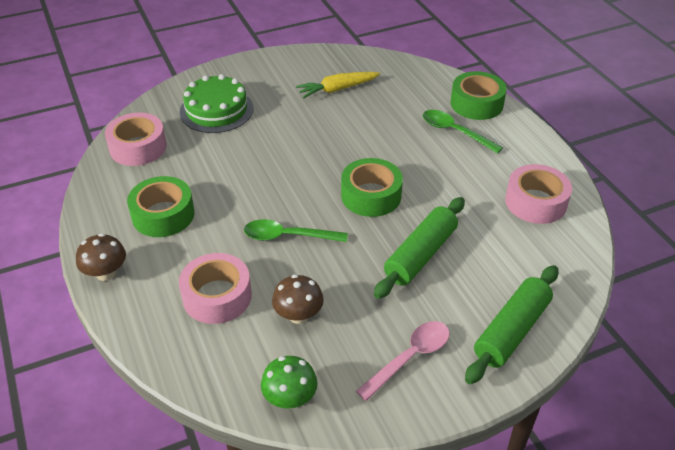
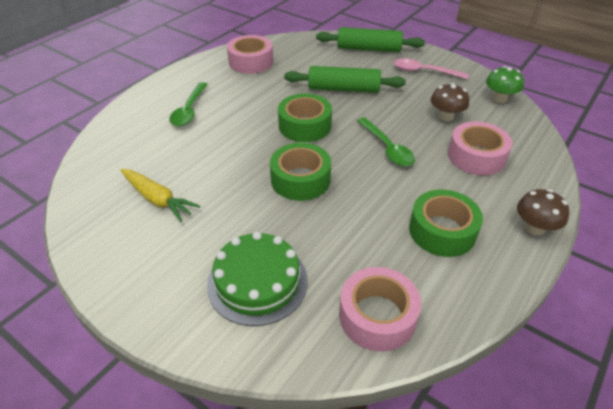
camera: 120 degrees left, 0 degrees up
green tape [451,71,507,120] -> green tape moved to [270,143,331,201]

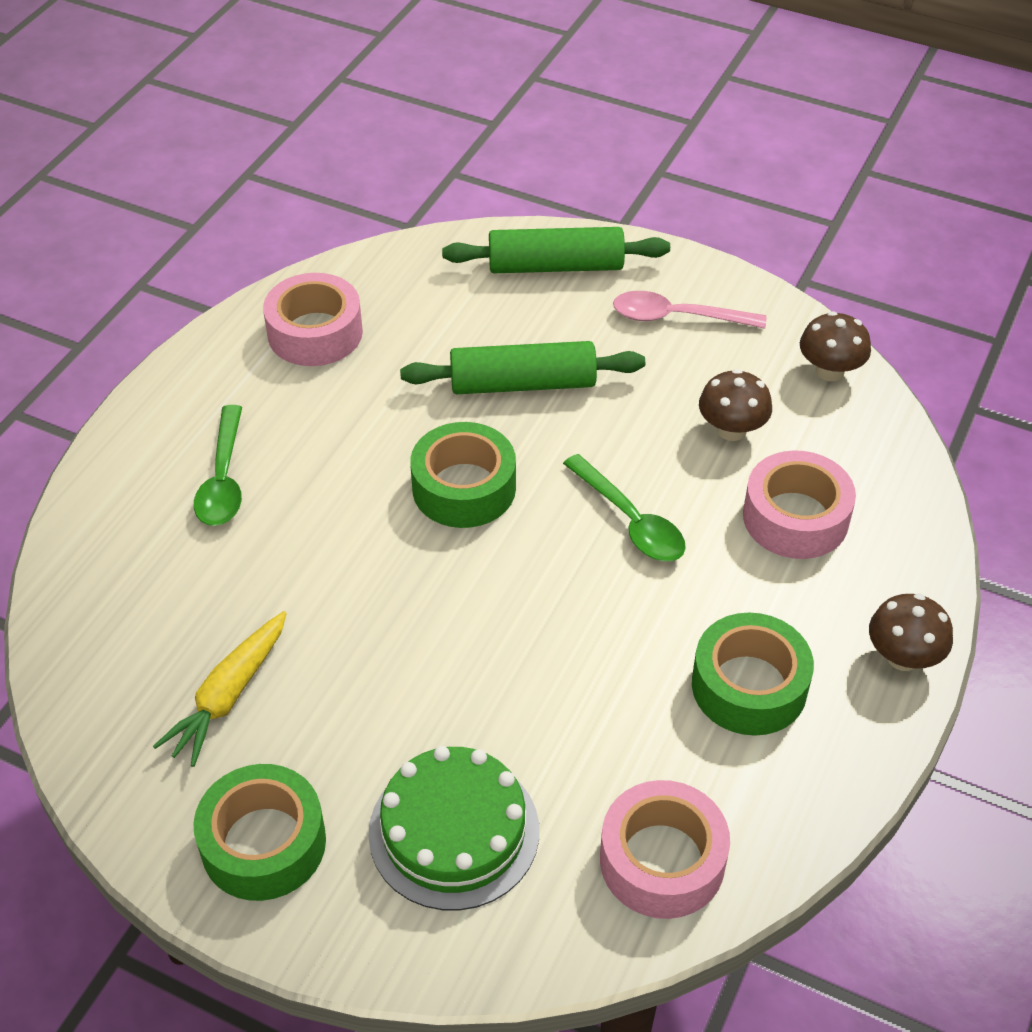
camera: 10 degrees left, 5 degrees up
yellow carrot [121,169,200,222] -> yellow carrot turned 90 degrees clockwise [153,611,287,767]
green tape [270,143,331,201] -> green tape moved to [194,764,326,901]
green mushroom [486,66,524,103] -> brown mushroom [800,311,871,381]

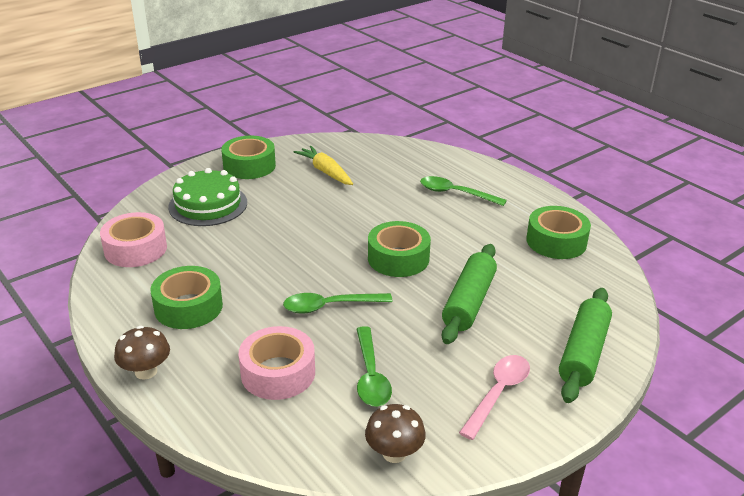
camera: 115 degrees right, 15 degrees down
pink tape [263,273,363,366] -> green tape [526,206,591,259]
brown mushroom [699,369,772,441] -> green spoon [357,326,392,407]

